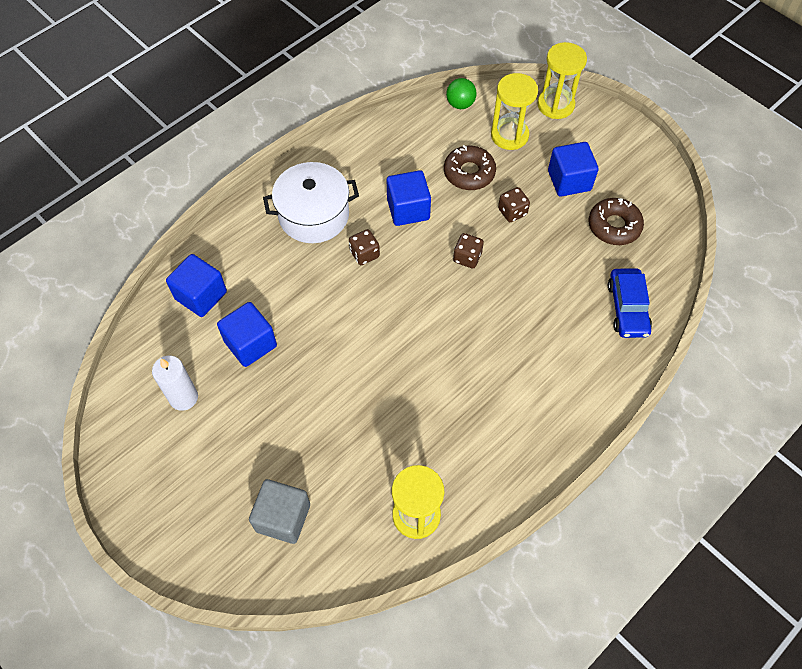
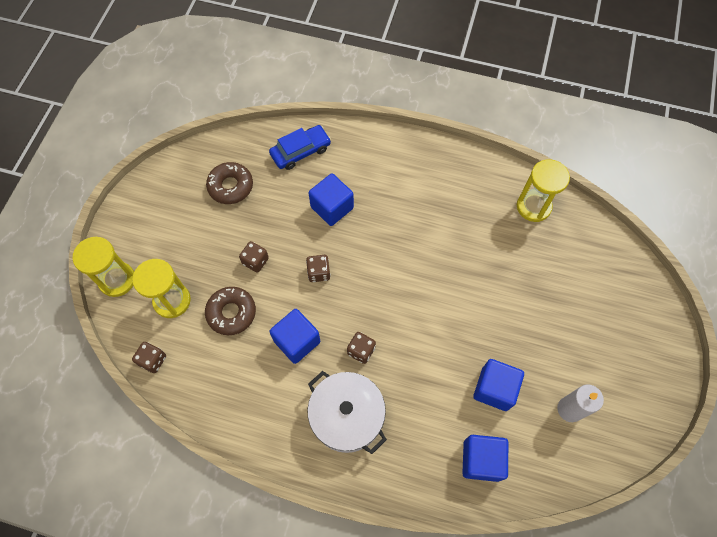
camera: 120 degrees left, 5 degrees up
grey cube [249,479,310,544] -> none
green ball [446,78,477,109] -> brown dice [132,342,166,373]
blue cube [548,142,599,197] -> blue cube moved to [309,173,354,226]

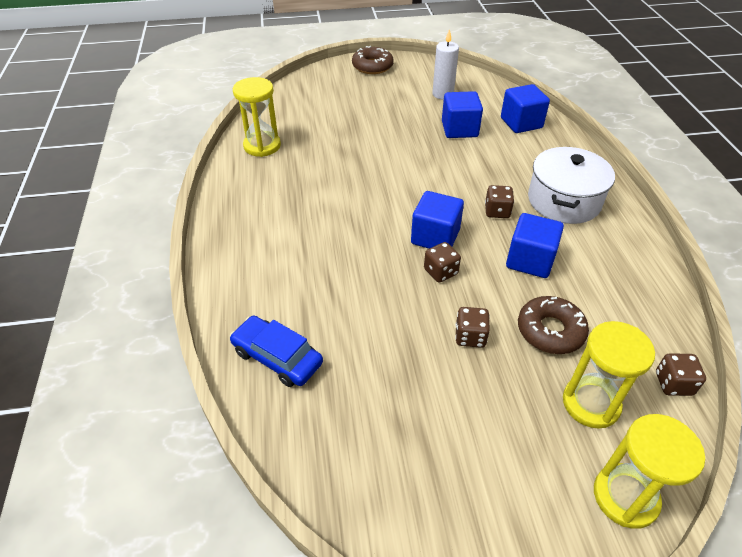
camera: 115 degrees left, 20 degrees down
brown donut [206,162,253,204] -> brown donut moved to [352,46,394,74]
blue cube [309,173,354,226] -> blue cube moved to [411,191,464,249]

